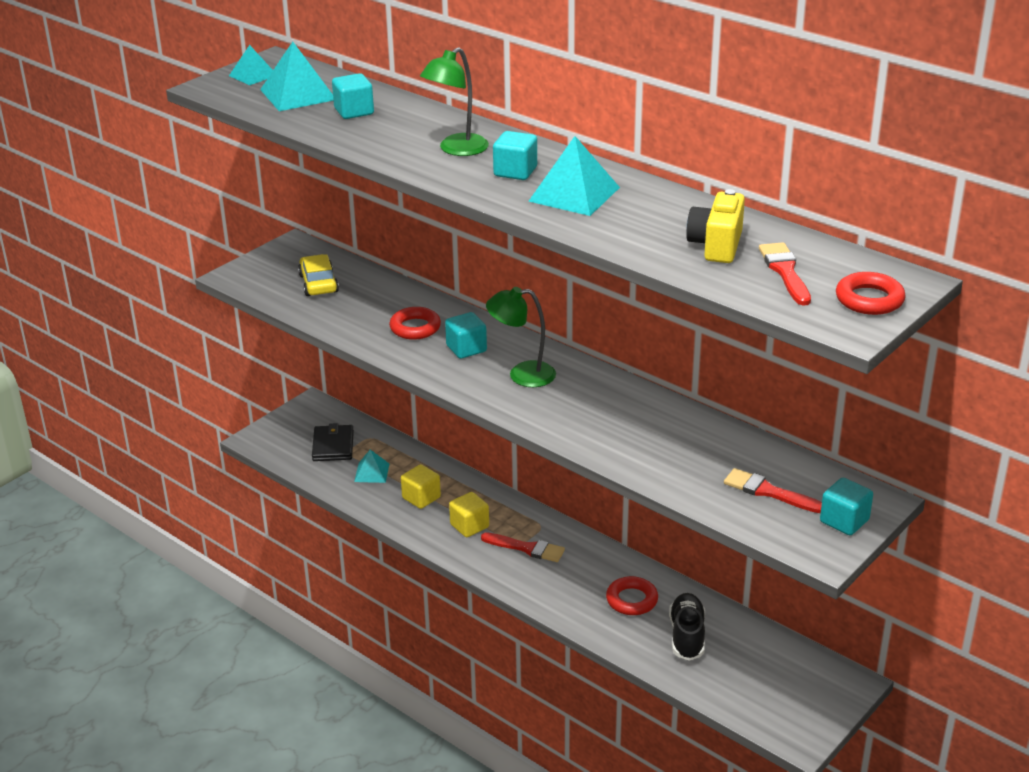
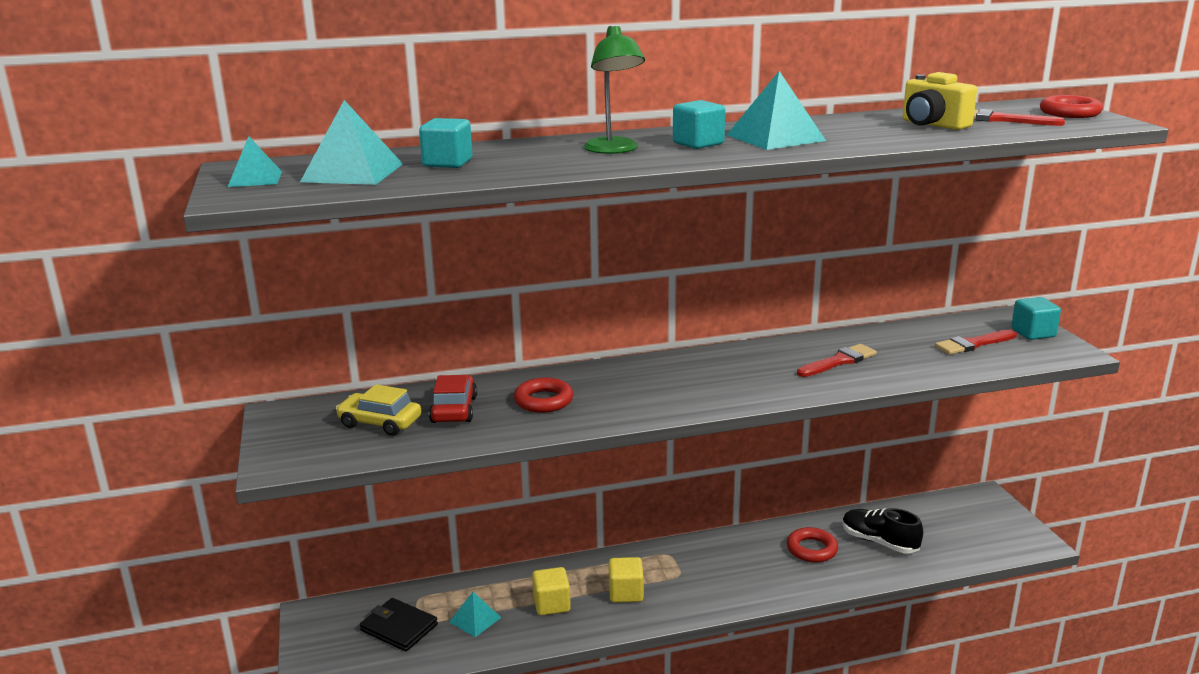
camera: 55 degrees left, 10 degrees down
turquoise cube [445,312,487,359] -> none
red brush [481,532,565,562] -> red brush moved to [797,344,877,377]
green lamp [486,287,556,387] -> none
none -> red car [429,375,477,423]

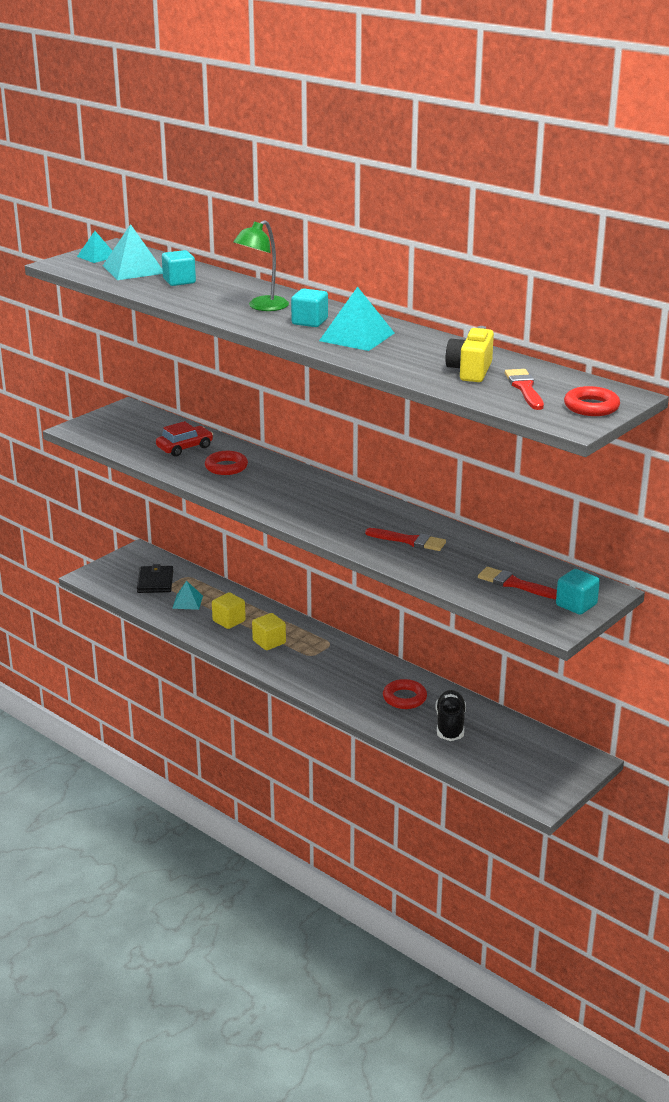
camera: 55 degrees right, 5 degrees up
yellow car [336,384,421,436] -> none

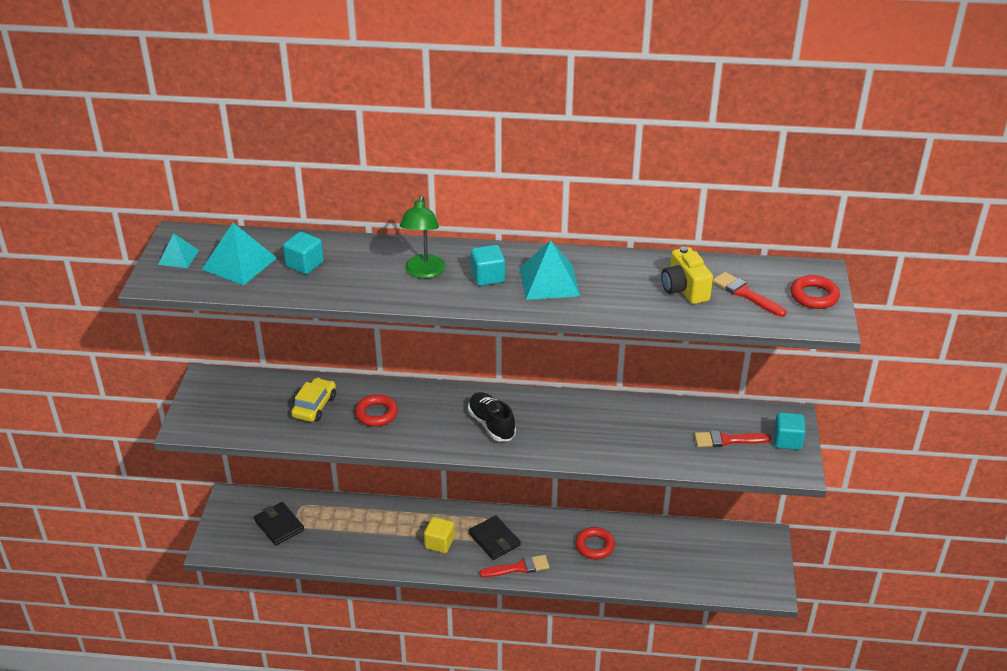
camera: 35 degrees left, 10 degrees up
red car [156,421,213,457] -> yellow car [291,378,336,422]
turquoise pyramid [172,581,203,610] -> none
yellow cube [212,592,246,629] -> none
red brush [365,528,446,551] -> red brush moved to [479,555,549,578]
black shoe [435,690,466,741] -> black shoe moved to [468,392,516,442]
none -> black wallet [469,515,521,560]

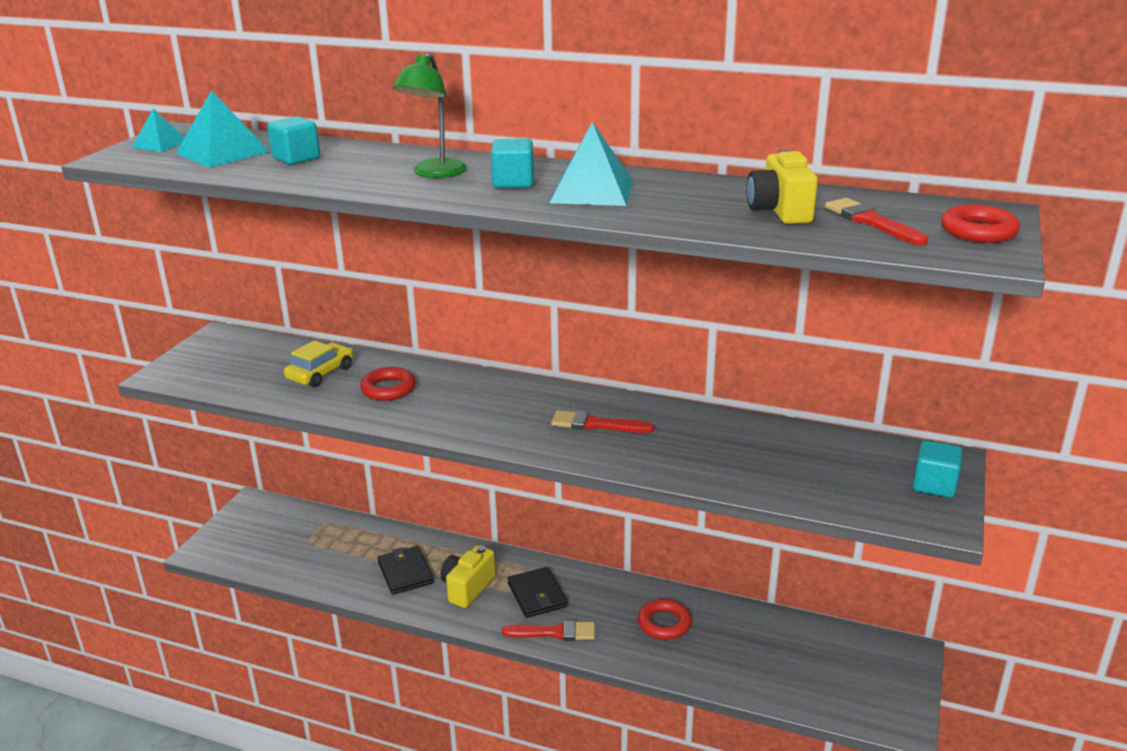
camera: 15 degrees right, 10 degrees down
black wallet [254,502,304,545] -> black wallet moved to [377,546,434,595]
yellow cube [424,517,455,553] -> yellow camera [440,545,496,608]
black shoe [468,392,516,442] -> none
red brush [694,431,771,447] -> red brush moved to [551,410,654,433]

